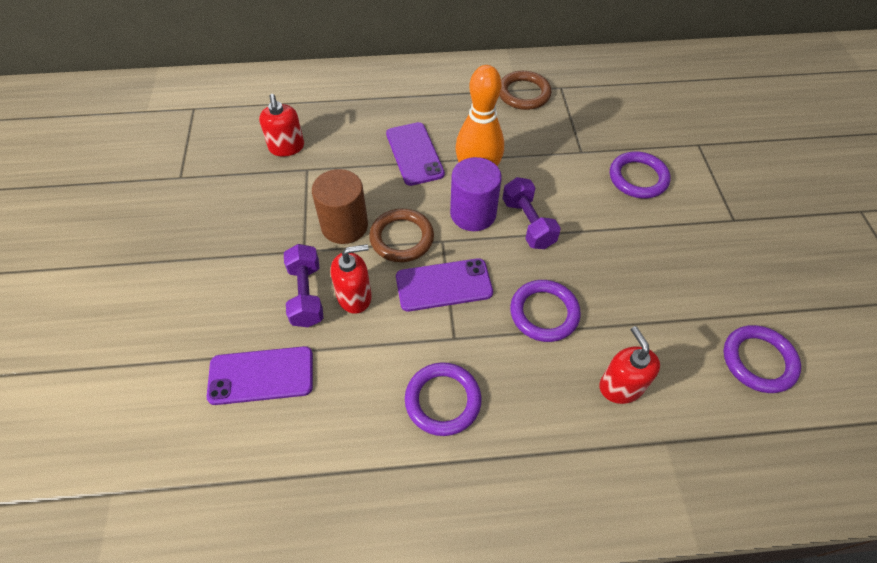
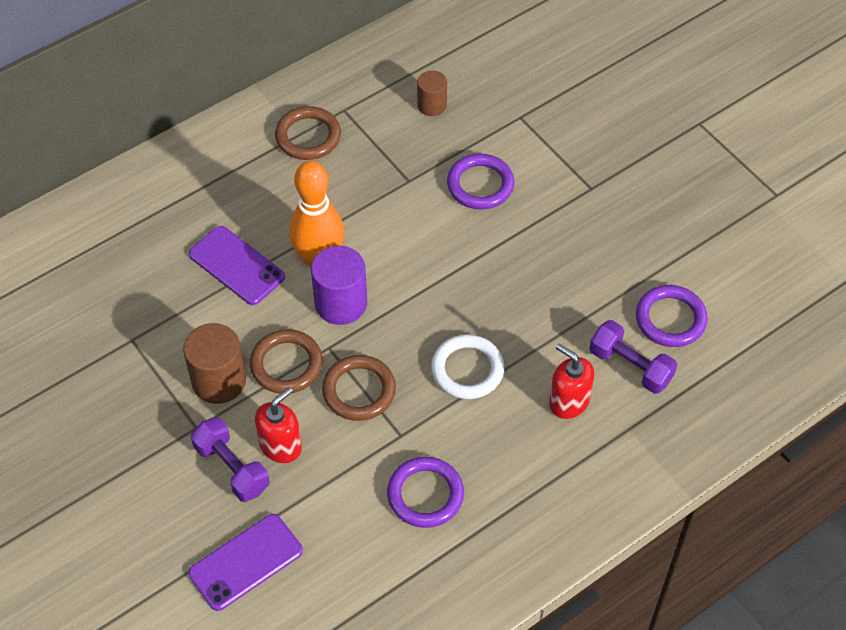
camera: 30 degrees left, 0 degrees up
red soap dispenser [259,94,304,156] -> none
purple phone [396,258,493,311] -> brown ring [322,355,396,421]
purple dumbbell [502,177,561,249] -> purple dumbbell moved to [589,320,677,394]
purple ring [510,280,581,342] -> white ring [431,334,504,399]
none -> brown cylinder [417,71,447,116]

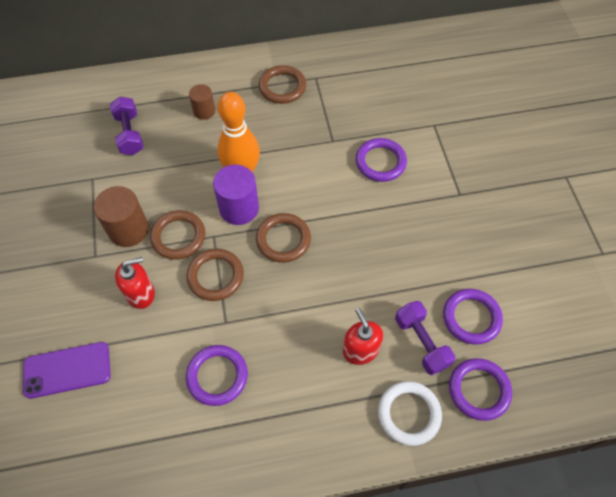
camera: 25 degrees right, 5 degrees up
purple phone [189,226,285,305] -> none
purple dumbbell [191,417,270,502] -> purple dumbbell moved to [110,97,144,155]
brown cylinder [417,71,447,116] -> brown cylinder moved to [189,84,215,120]
white ring [431,334,504,399] -> white ring moved to [378,381,442,446]
none -> brown ring [256,213,311,263]
none -> purple ring [449,358,512,421]

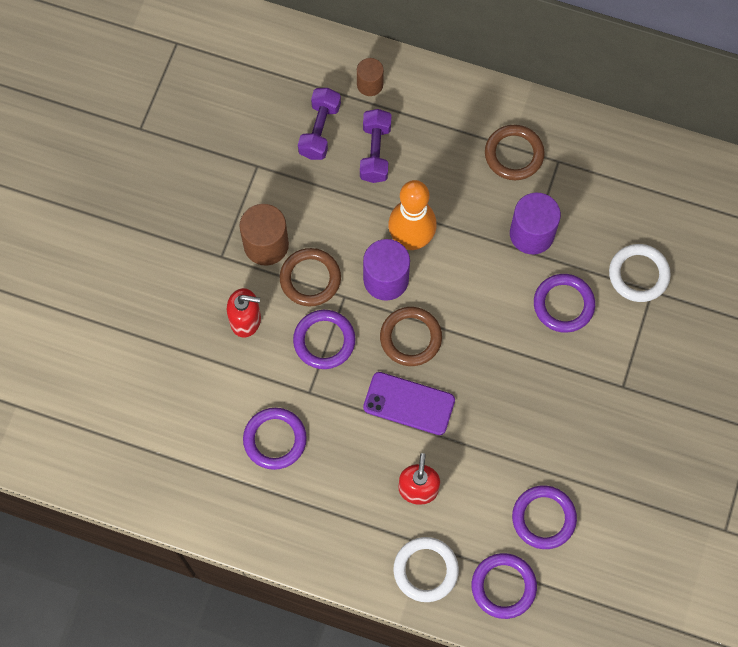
camera: 30 degrees right, 10 degrees up
purple phone [23,342,111,399] -> purple phone moved to [363,372,455,435]
brown ring [187,249,244,301] -> purple ring [293,310,355,369]
brown cylinder [189,84,215,120] -> brown cylinder moved to [357,58,384,96]
purple dumbbell [395,301,456,375] -> purple dumbbell moved to [360,109,391,183]
none -> purple cylinder [510,193,561,254]
none -> white ring [609,244,671,302]

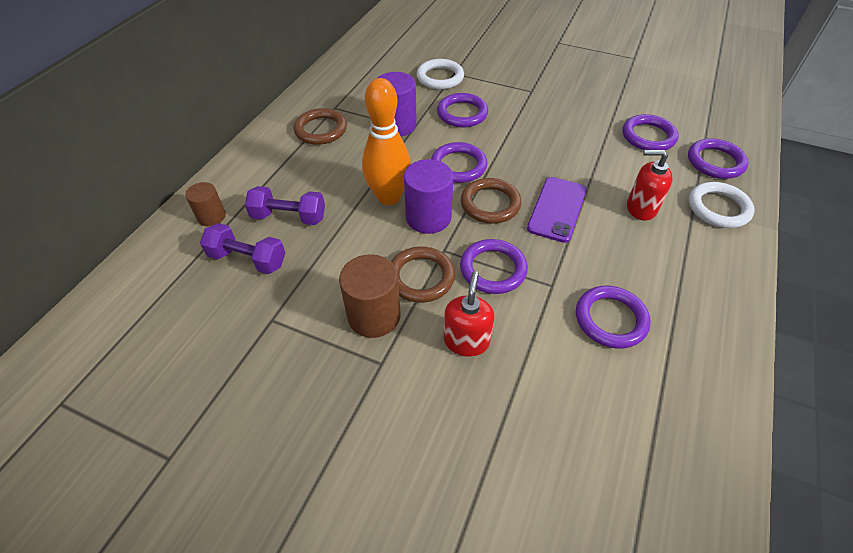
camera: 85 degrees left, 20 degrees down
none -> purple ring [431,142,487,183]

